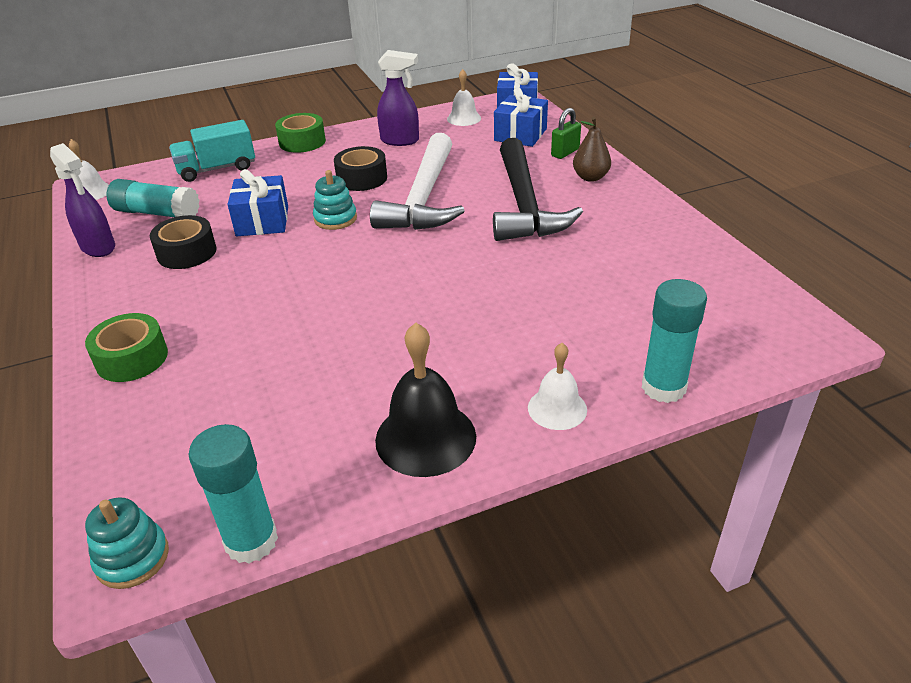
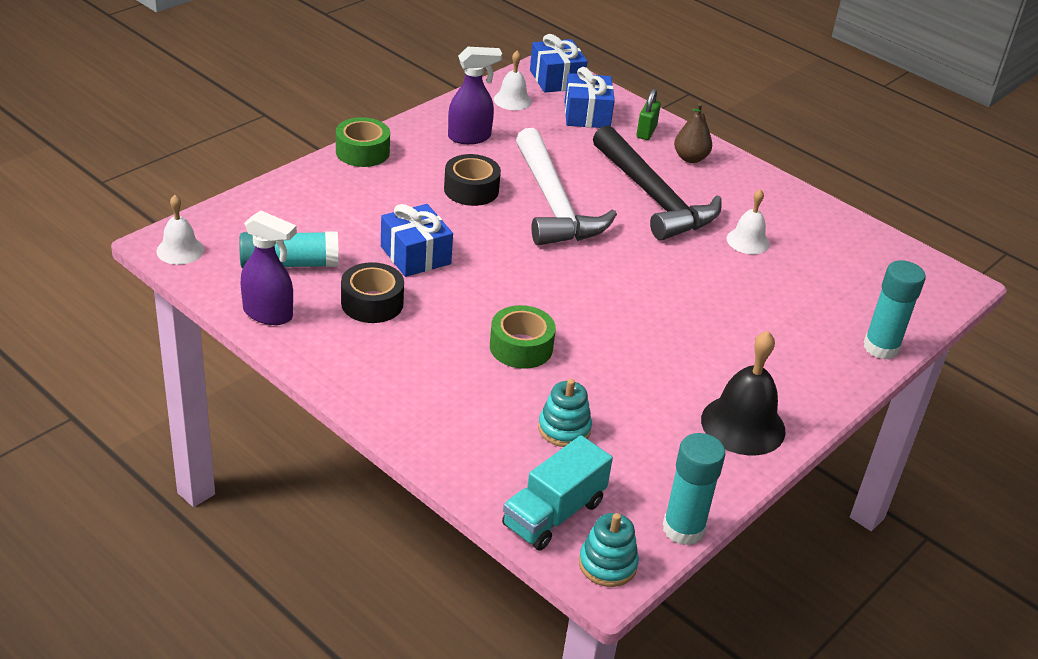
camera: 30 degrees left, 0 degrees up
green tape [85,313,168,382] -> green tape moved to [490,305,556,369]
turquoise truck [169,120,255,182] -> turquoise truck moved to [502,435,613,550]
turquoise stacking toy [313,170,357,230] -> turquoise stacking toy moved to [538,379,592,447]
white bell [528,343,587,430] -> white bell moved to [727,189,770,254]

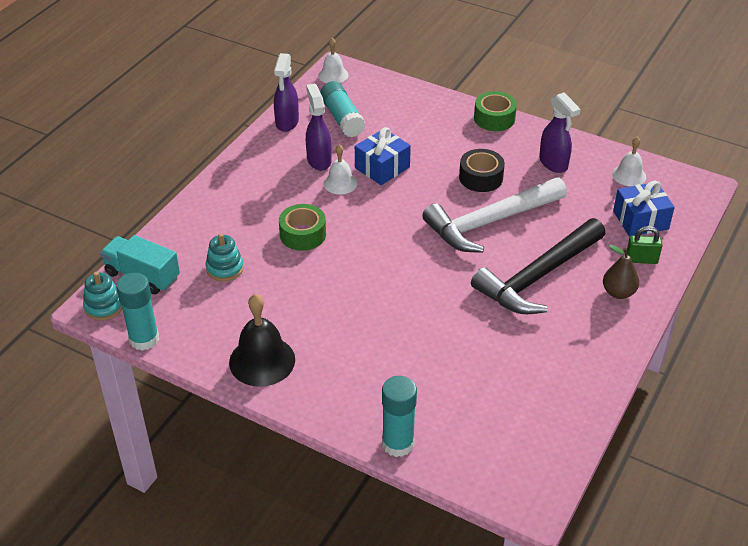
camera: 80 degrees right, 5 degrees up
black tape [341,262,404,323] -> purple spray bottle [306,84,331,171]
blue gift [530,34,588,93] -> none
white bell [727,189,770,254] -> white bell moved to [323,144,357,195]

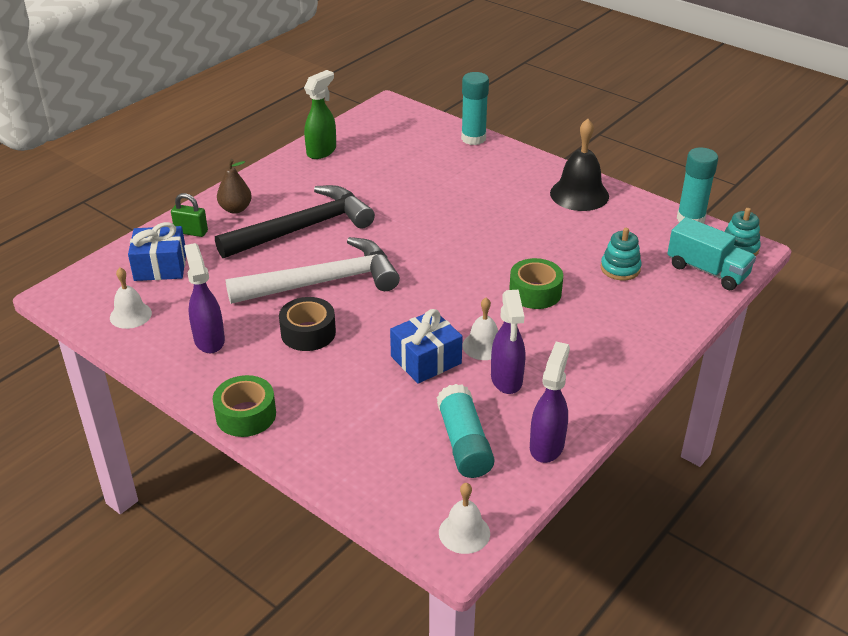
camera: 170 degrees left, 5 degrees down
none -> green spray bottle [304,70,336,159]

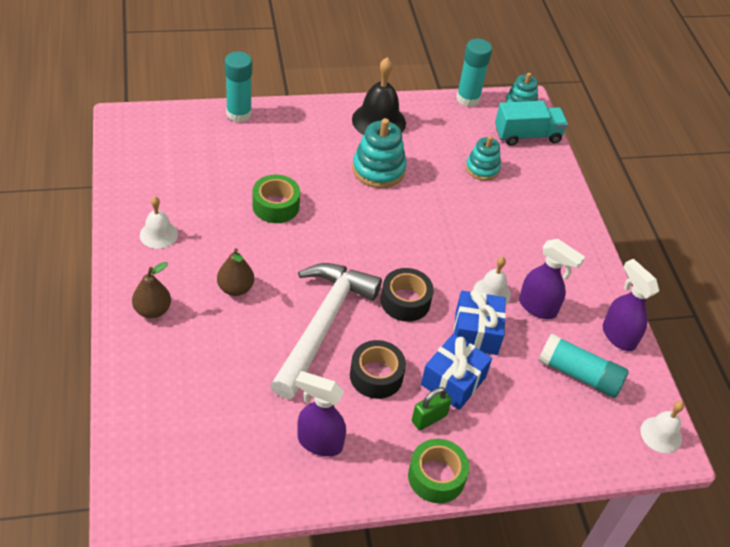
camera: 55 degrees left, 10 degrees up
white bell [110,268,152,329] -> white bell moved to [140,196,178,249]
blue gift [128,222,186,281] -> blue gift moved to [421,334,492,410]
green padlock [171,193,208,237] -> green padlock moved to [412,387,452,430]
black hammer [215,185,375,258] -> brown pear [217,248,254,296]
green spray bottle [304,70,336,159] -> none
green tape [509,258,563,309] -> green tape moved to [252,175,300,223]
none -> turquoise stacking toy [352,118,406,188]
none -> black tape [381,268,434,322]

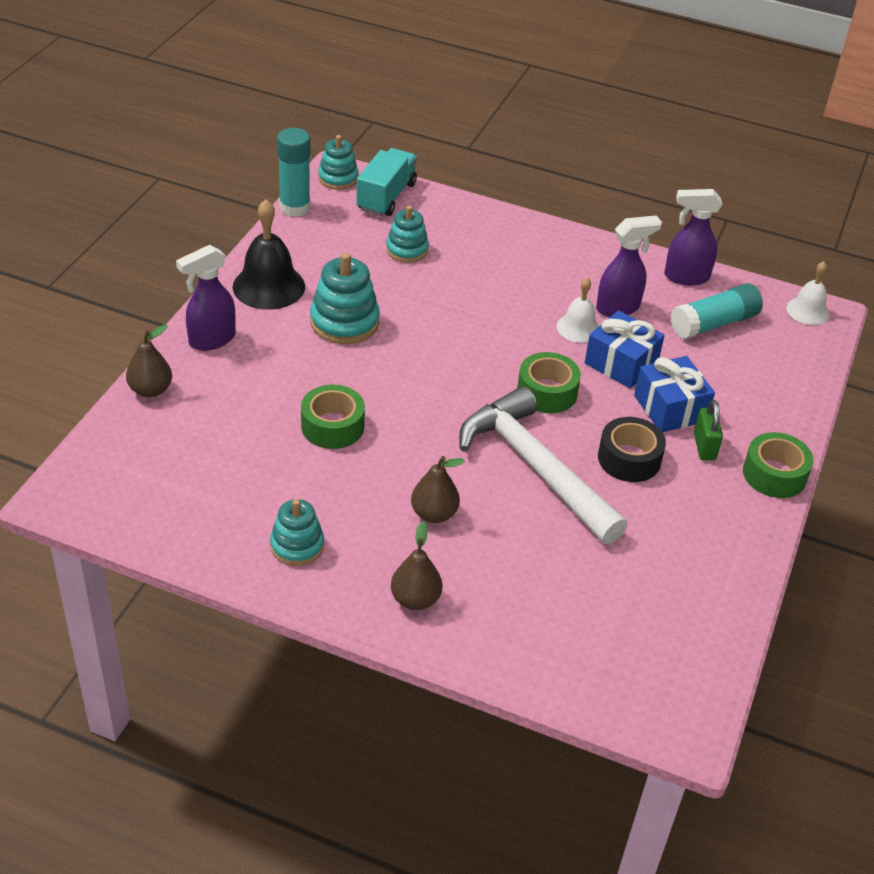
camera: 55 degrees left, 5 degrees down
white bell [140,196,178,249] -> turquoise stacking toy [270,499,324,566]
turquoise glue stick [225,51,252,123] -> brown pear [126,324,172,397]
purple spray bottle [295,371,346,457] -> purple spray bottle moved to [176,245,236,351]
black tape [381,268,434,322] -> green tape [517,352,581,413]

